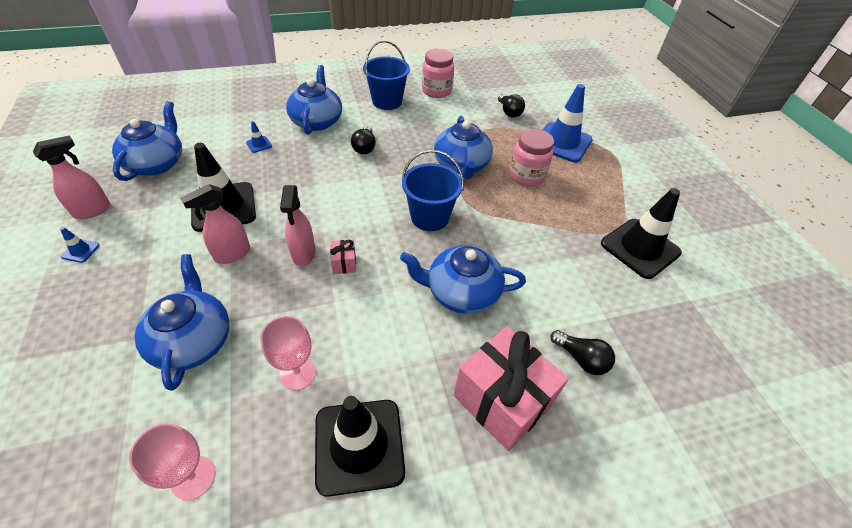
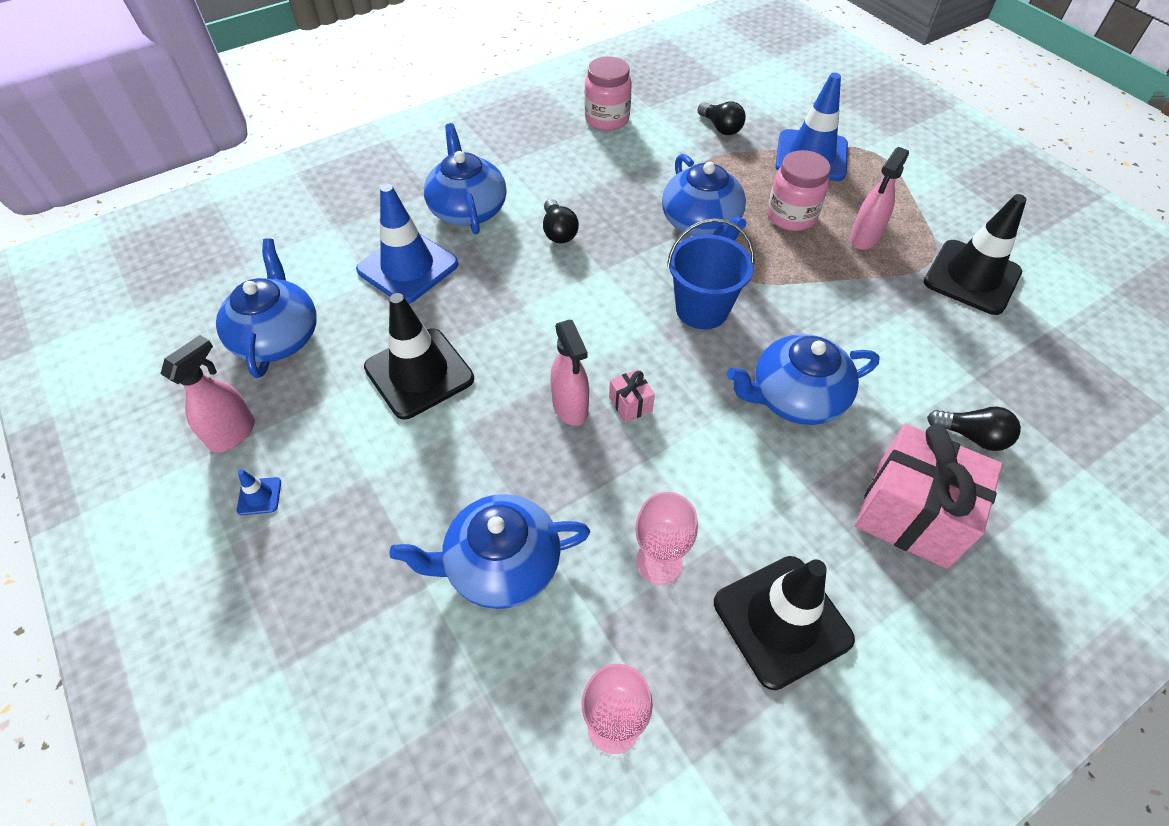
camera: 15 degrees left, 5 degrees up
blue teapot [134,254,229,391] -> blue teapot turned 75 degrees counterclockwise [389,494,590,609]
pink spray bottle [181,184,250,264] -> pink spray bottle moved to [850,147,909,250]
blue traffic cone [246,121,272,153] -> blue traffic cone [356,184,458,304], size x2.48
blue bucket [363,40,410,110] -> none

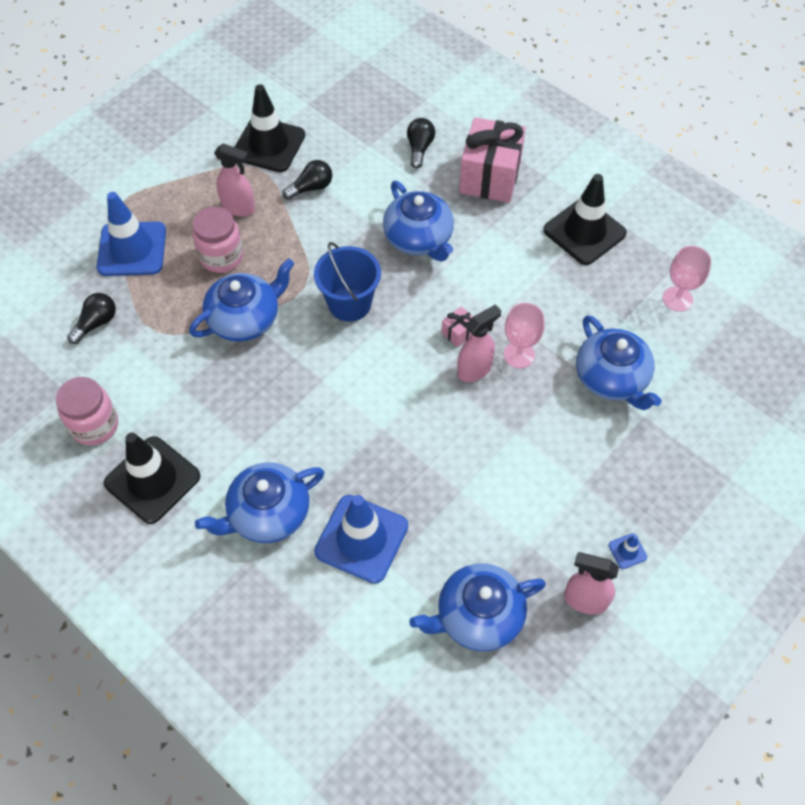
camera: 105 degrees left, 5 degrees up
black traffic cone [364,293,474,419] -> black traffic cone moved to [104,433,200,524]
black light bulb [543,199,579,244] -> black light bulb moved to [282,160,332,200]
pink goblet [635,492,698,585] -> pink goblet moved to [504,303,545,368]

